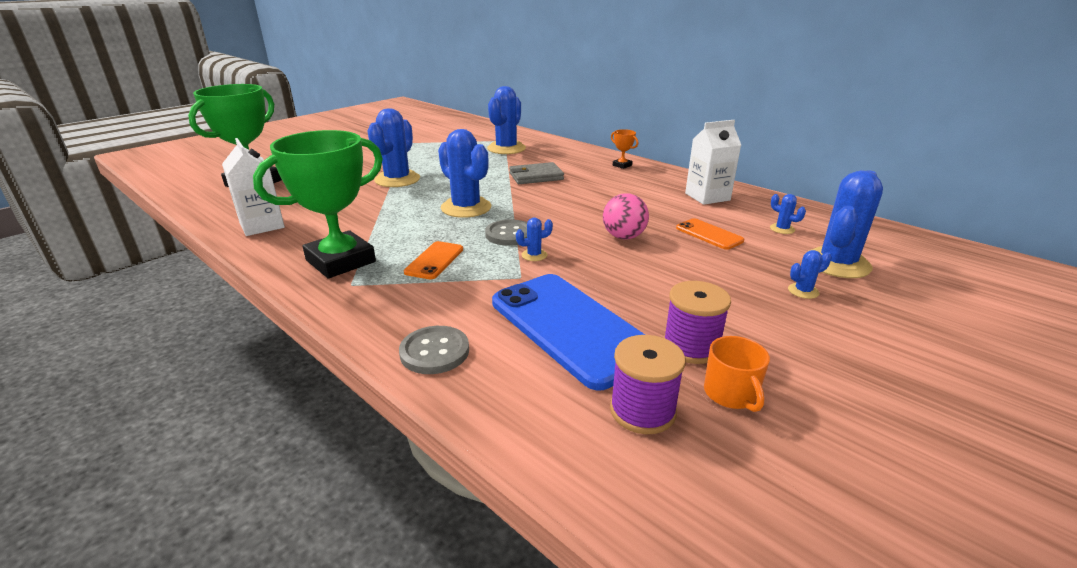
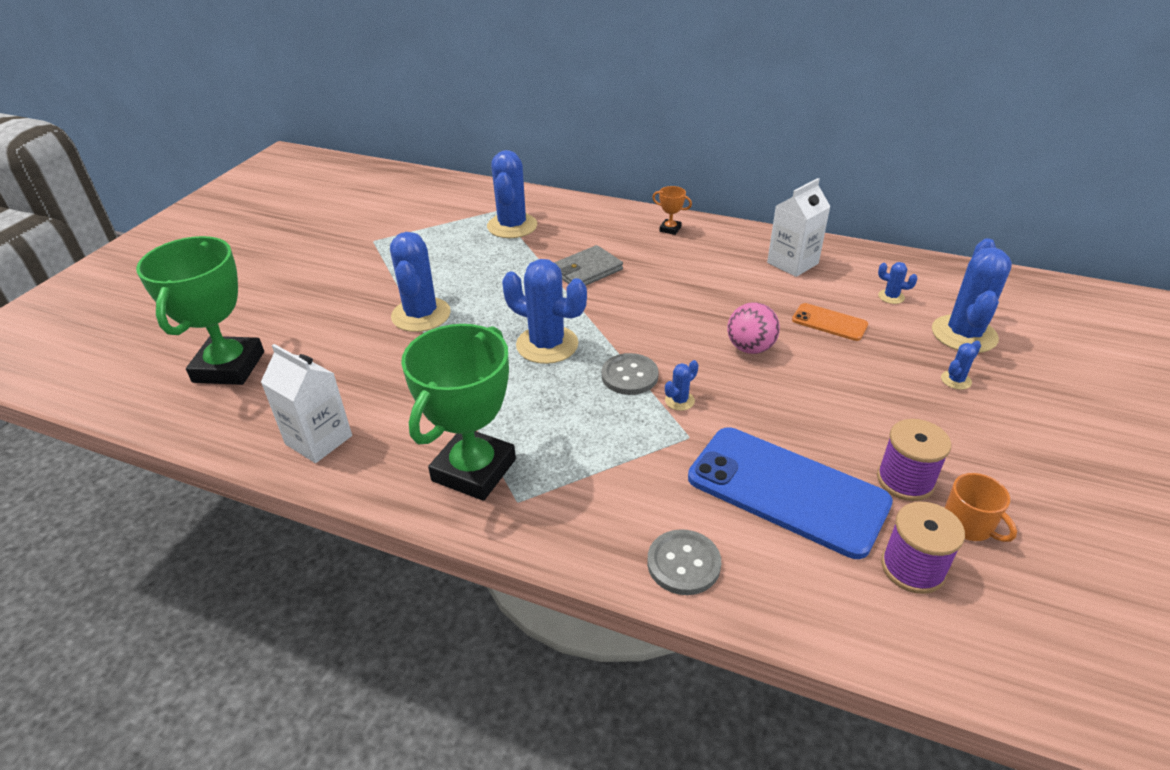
camera: 20 degrees left, 10 degrees up
orange phone [404,241,463,279] -> none

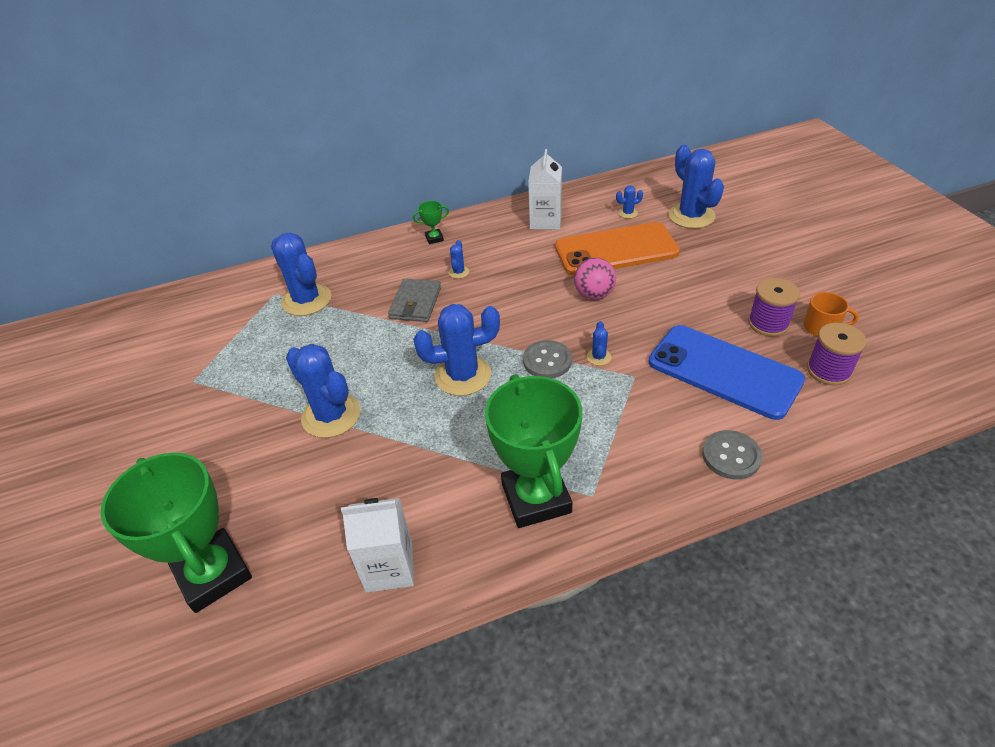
camera: 40 degrees left, 5 degrees up
orange trophy [652,186,692,235] -> green trophy [413,201,449,244]
blue phone [688,427,893,559] -> blue phone turned 45 degrees clockwise [649,325,805,420]
orange phone [792,303,868,341] -> orange phone [555,222,680,276], size x2.11
blue cactus [941,341,981,390] -> blue cactus moved to [448,240,469,279]

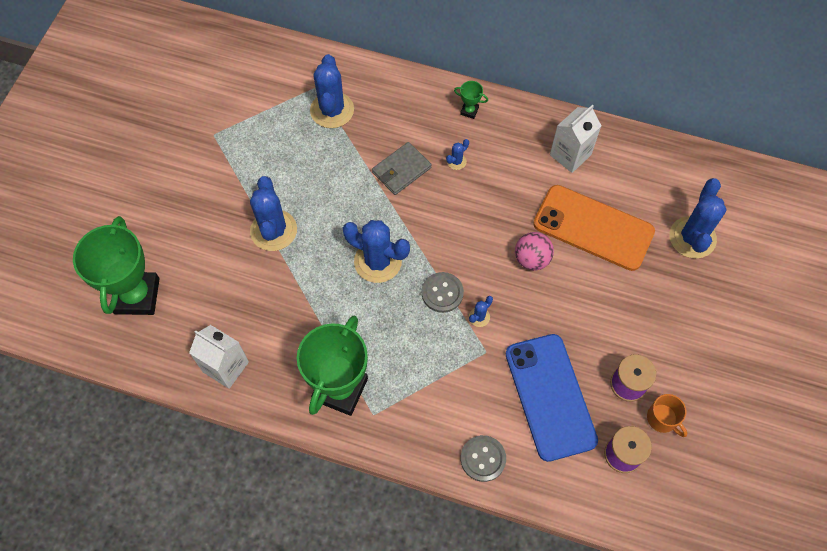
camera: 35 degrees right, 20 degrees up
blue cactus [616,186,643,219] -> none

